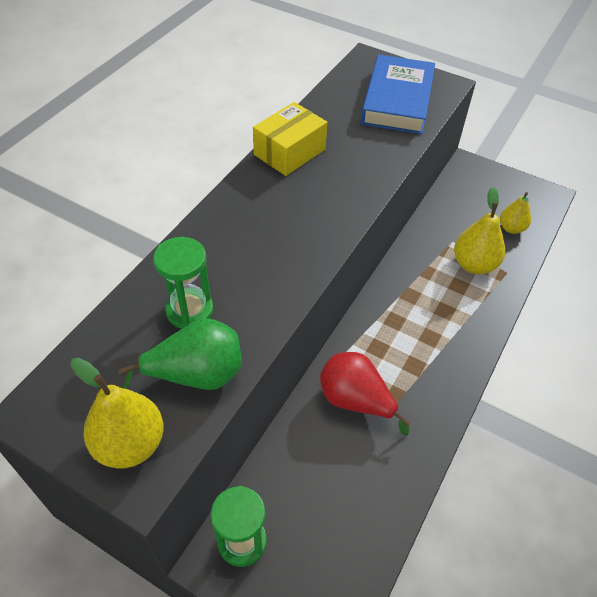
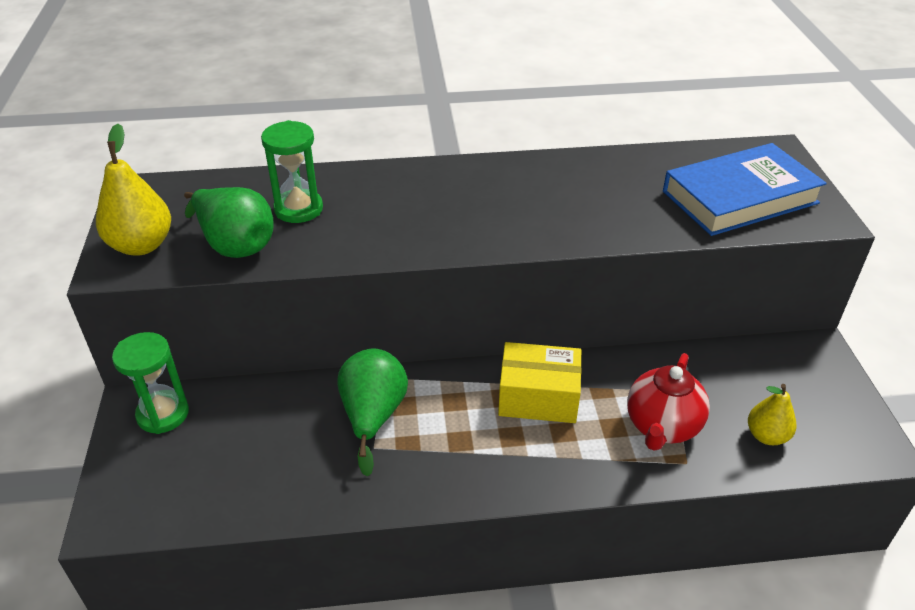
camera: 55 degrees right, 10 degrees down
yellow box [253,102,327,176] -> yellow box moved to [498,342,581,423]
red pear [320,352,411,436] -> green pear [337,349,408,477]
yellow pear [454,187,505,274] -> red teapot [627,353,710,451]

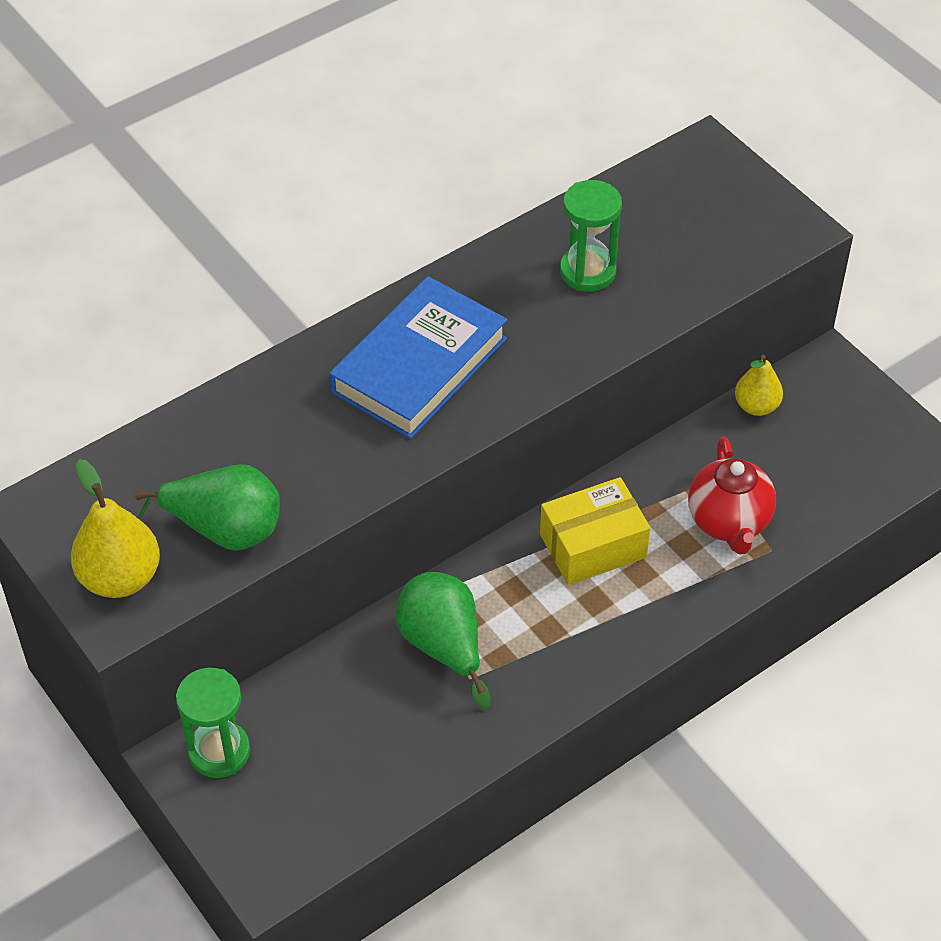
camera: 30 degrees left, 10 degrees up
green hourglass [261,120,323,223] -> green hourglass moved to [560,180,622,292]
blue book [663,143,827,236] -> blue book moved to [329,276,507,439]
yellow pear [748,384,797,445] -> yellow pear moved to [735,355,783,416]

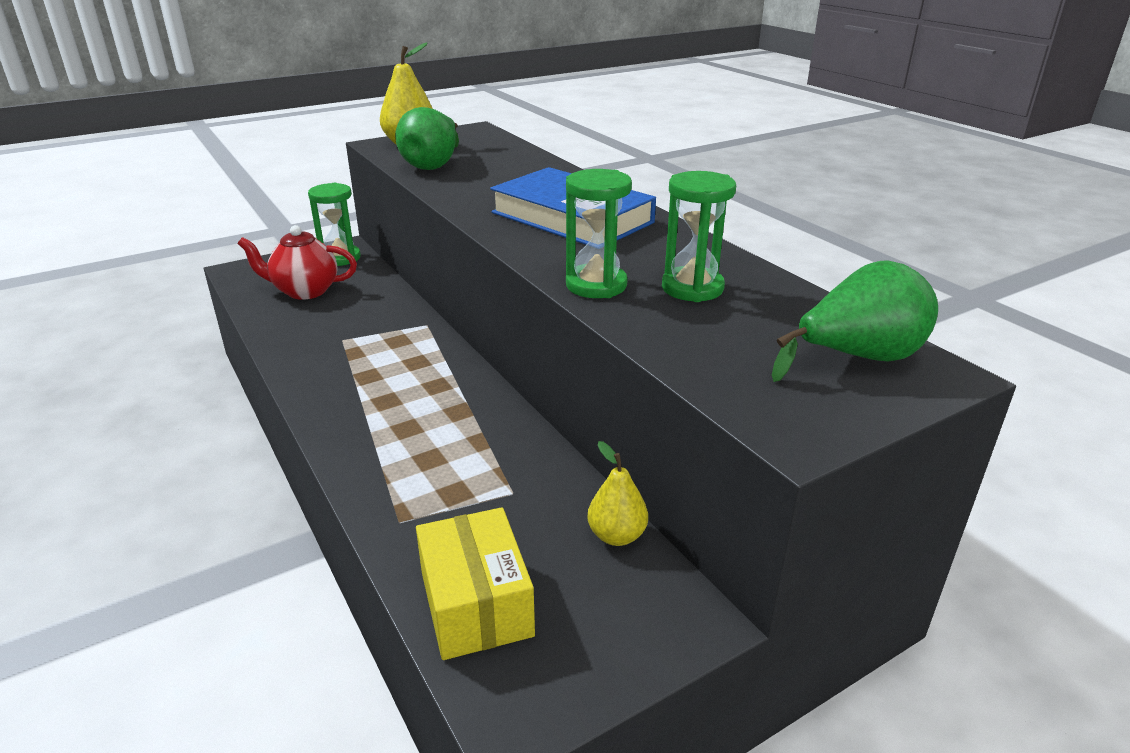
camera: 95 degrees right, 20 degrees down
green pear [396,572,490,710] -> green pear moved to [772,260,938,382]
yellow box [540,477,650,585] -> yellow box moved to [416,507,535,660]
red teapot [688,437,776,554] -> red teapot moved to [238,225,357,300]
none -> green hourglass [566,169,632,298]

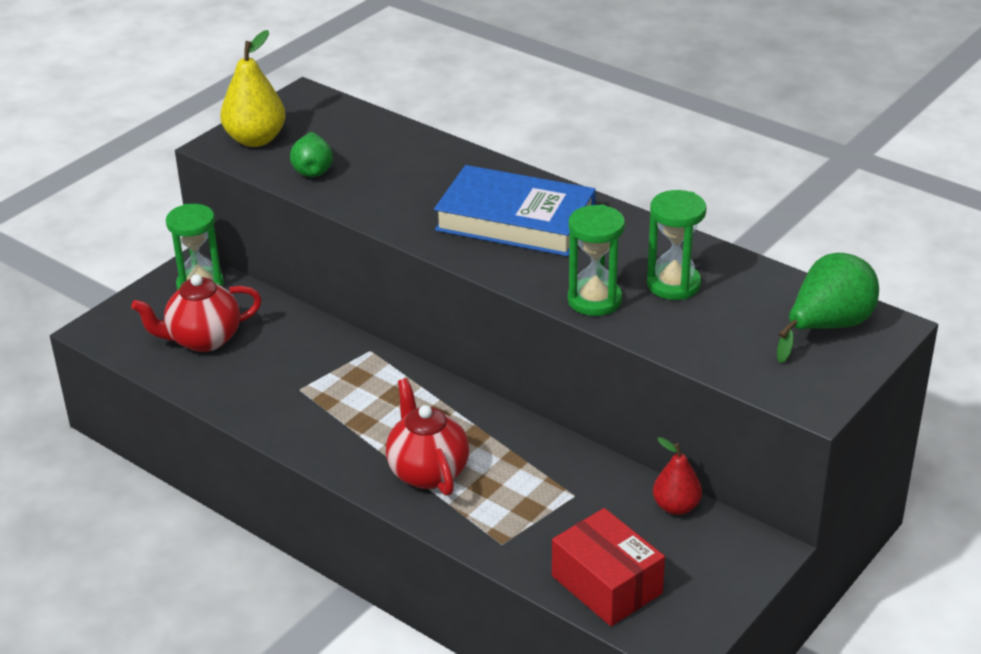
camera: 20 degrees left, 5 degrees up
green pear [395,107,459,170] -> green pear [290,132,333,177], size x0.64
yellow box [416,507,535,660] -> red box [552,508,665,626]
yellow pear [587,441,648,546] -> red pear [653,437,702,515]
none -> red teapot [386,378,469,496]

